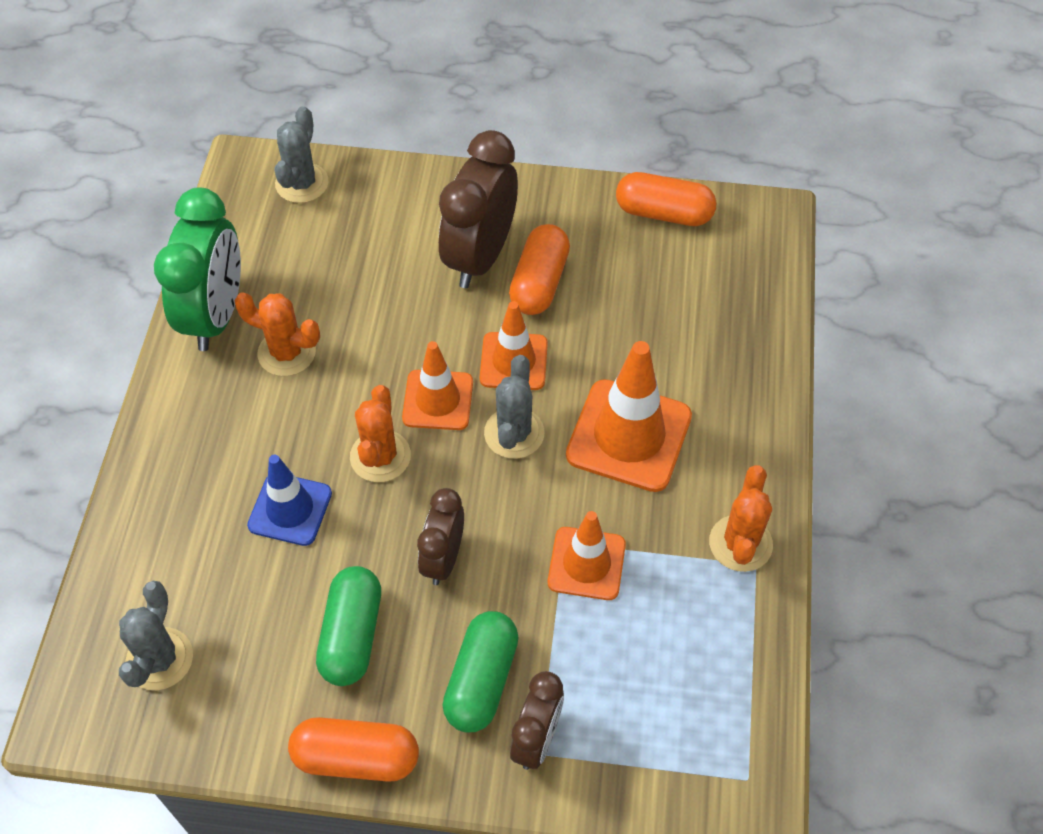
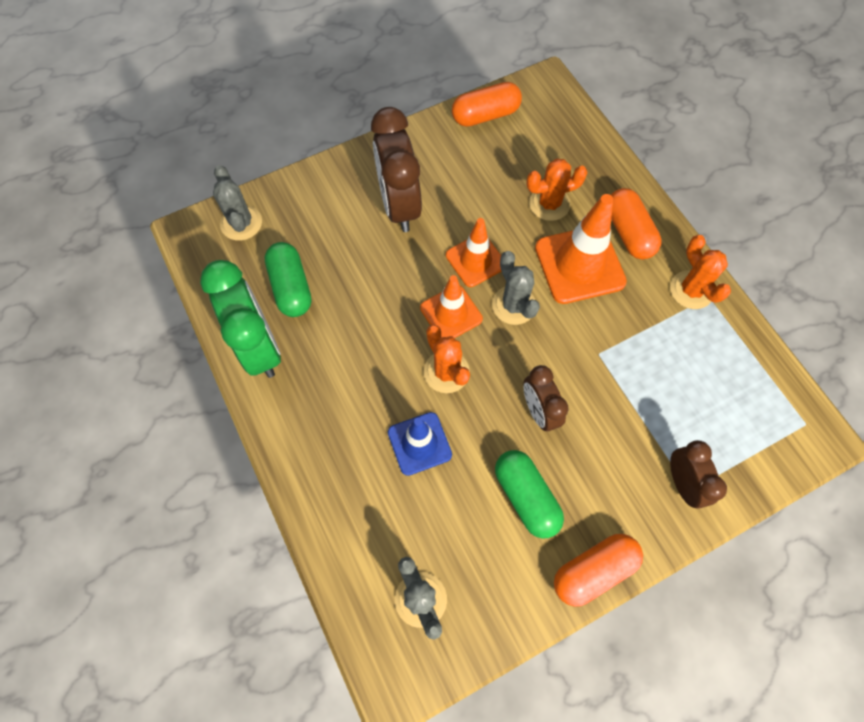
camera: 35 degrees left, 10 degrees up
orange cactus [234,293,320,376] -> orange cactus moved to [526,158,588,221]
green capsule [443,611,519,733] -> green capsule moved to [264,242,311,317]
orange capsule [509,224,570,315] -> orange capsule moved to [611,188,662,259]
orange traffic cone [548,511,626,600] -> none

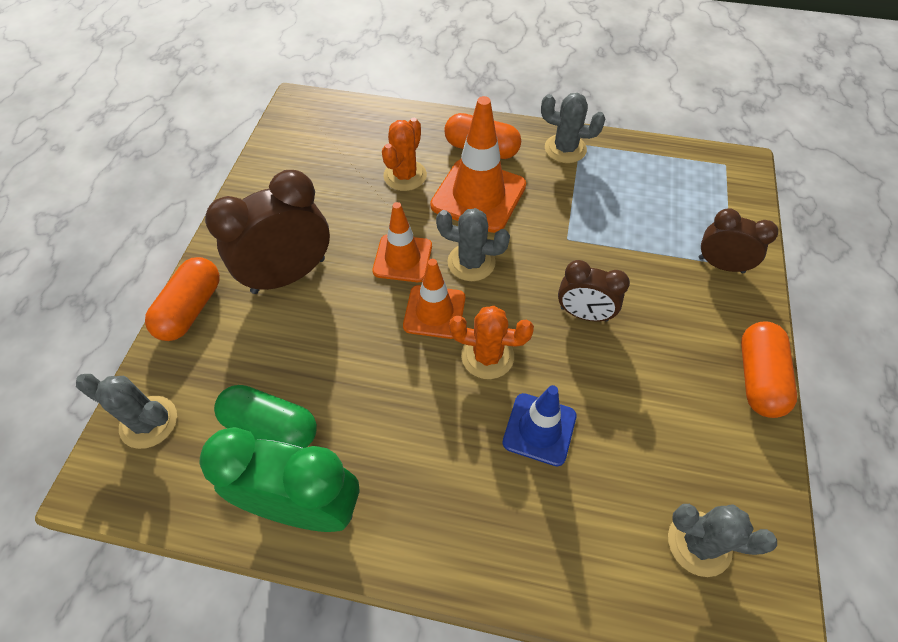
camera: 50 degrees left, 10 degrees down
brown clock [371,107,422,232] -> brown clock turned 120 degrees clockwise [205,170,330,294]
orange capsule [452,82,522,127] -> orange capsule moved to [145,257,220,341]
green capsule [495,450,564,538] -> none
orange cactus [670,235,731,309] -> grey cactus [541,93,605,163]

